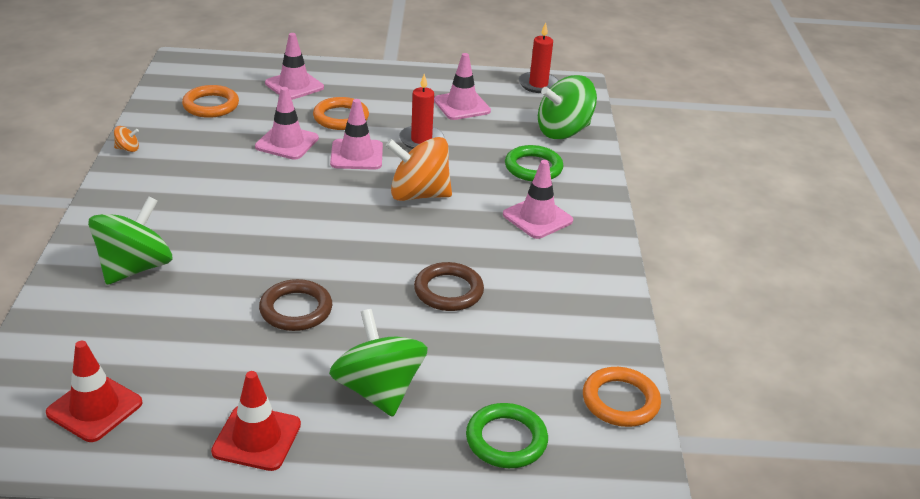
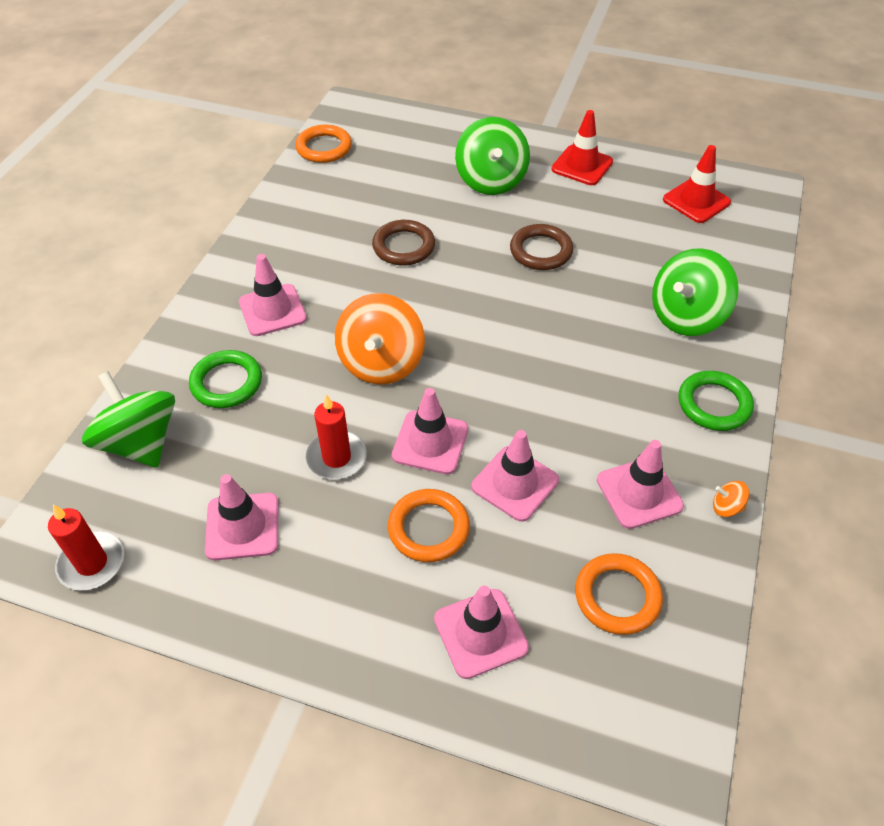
camera: 160 degrees left, 15 degrees up
orange spinning top [386,137,452,201] -> orange spinning top turned 75 degrees clockwise [335,293,425,384]
green ring [466,403,548,468] -> green ring moved to [679,371,754,431]
green spinning top [538,75,597,139] -> green spinning top turned 120 degrees counterclockwise [82,371,175,468]
none -> pink traffic cone [597,440,684,529]

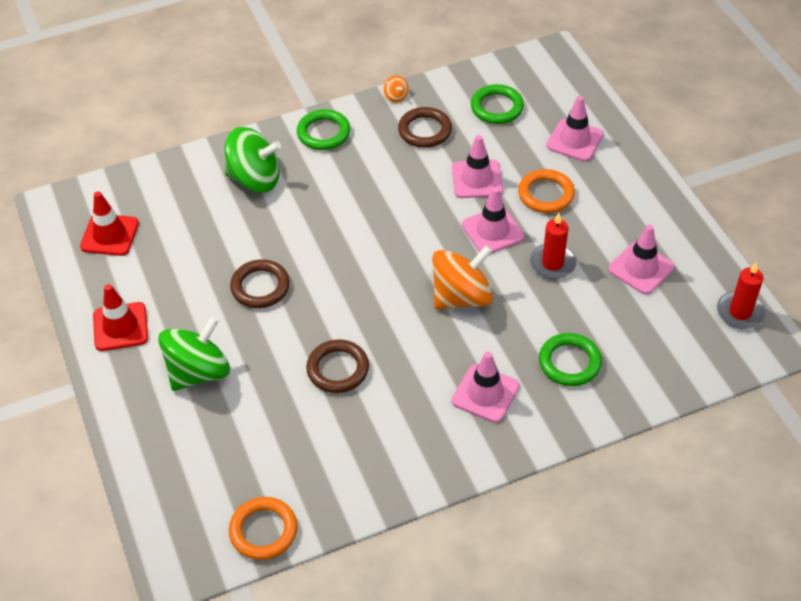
camera: 130 degrees left, 0 degrees up
green spinning top [82,371,175,468] -> none
orange ring [575,553,663,635] -> green ring [471,84,524,124]
pink traffic cone [597,440,684,529] -> brown ring [398,107,452,148]

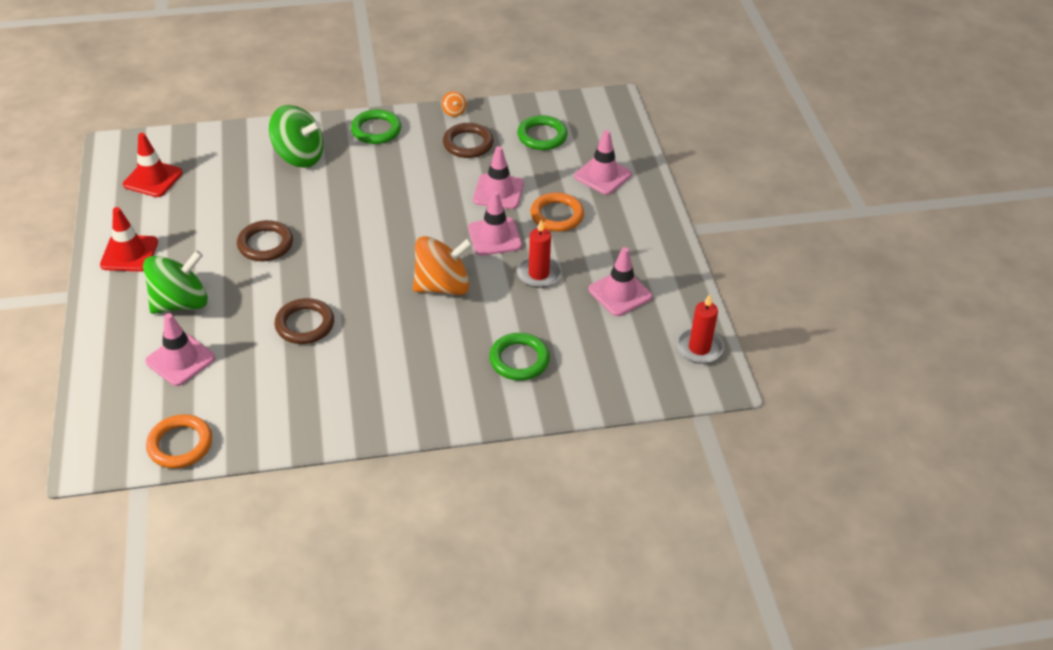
camera: 10 degrees right, 5 degrees down
pink traffic cone [452,352,520,423] -> pink traffic cone moved to [145,313,215,386]

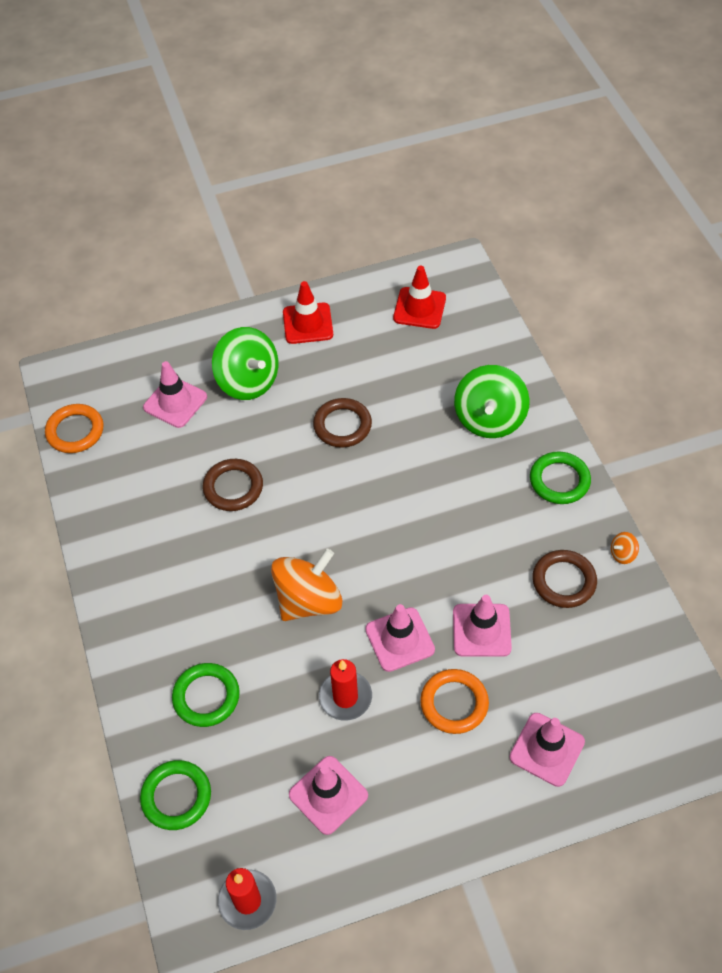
camera: 85 degrees right, 10 degrees up
orange spinning top [413,236,473,295] -> orange spinning top turned 105 degrees counterclockwise [271,548,342,621]
green ring [517,115,568,150] -> green ring moved to [140,760,211,830]

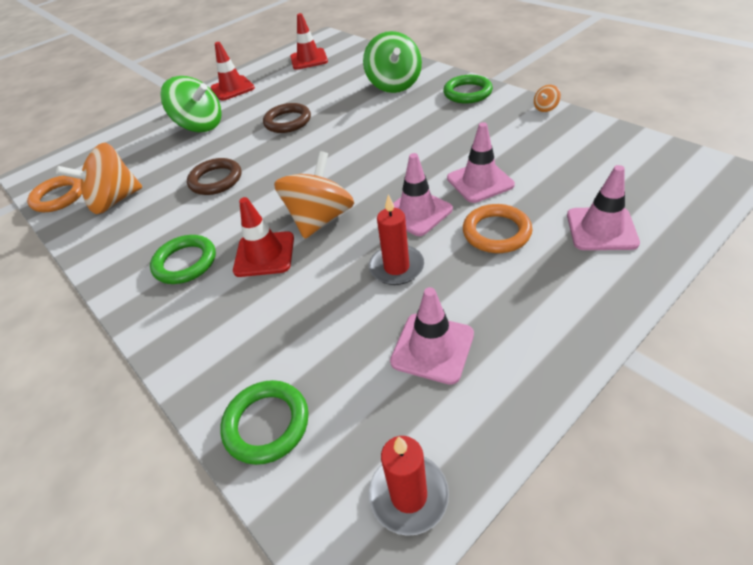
camera: 20 degrees left, 10 degrees down
pink traffic cone [143,361,207,428] -> none
green ring [172,663,240,727] -> green ring moved to [150,235,216,284]
brown ring [533,550,597,608] -> none
none -> orange spinning top [56,143,142,214]
none -> red traffic cone [233,197,294,277]

